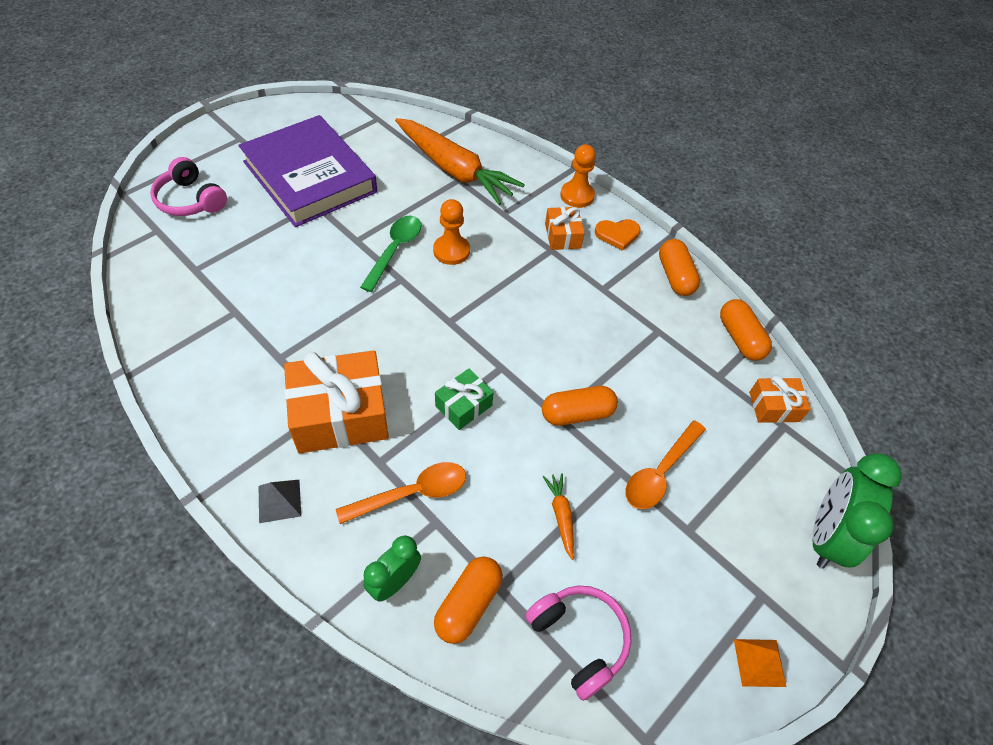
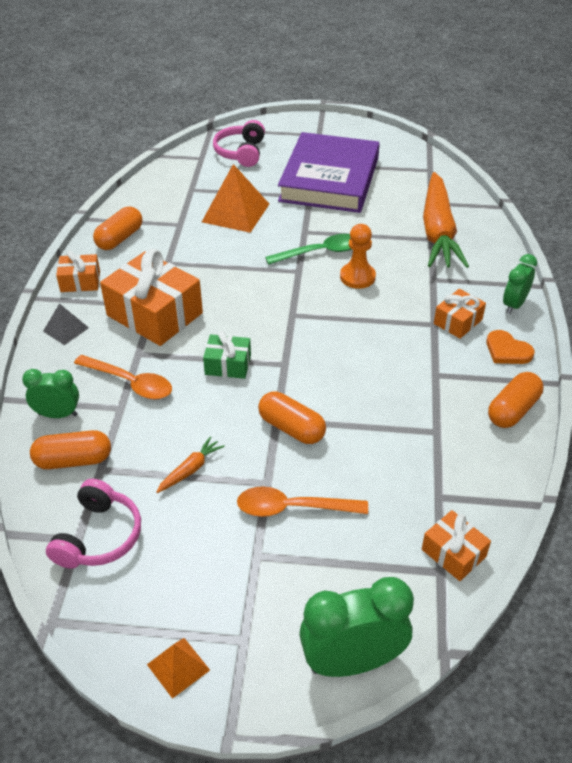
camera: 55 degrees right, 10 degrees down
orange pawn [560,144,596,208] -> green clock [503,254,537,314]
orange capsule [720,299,772,361] -> orange capsule moved to [93,207,142,250]
none -> orange gift [56,250,100,292]
none -> orange pyramid [202,164,269,233]

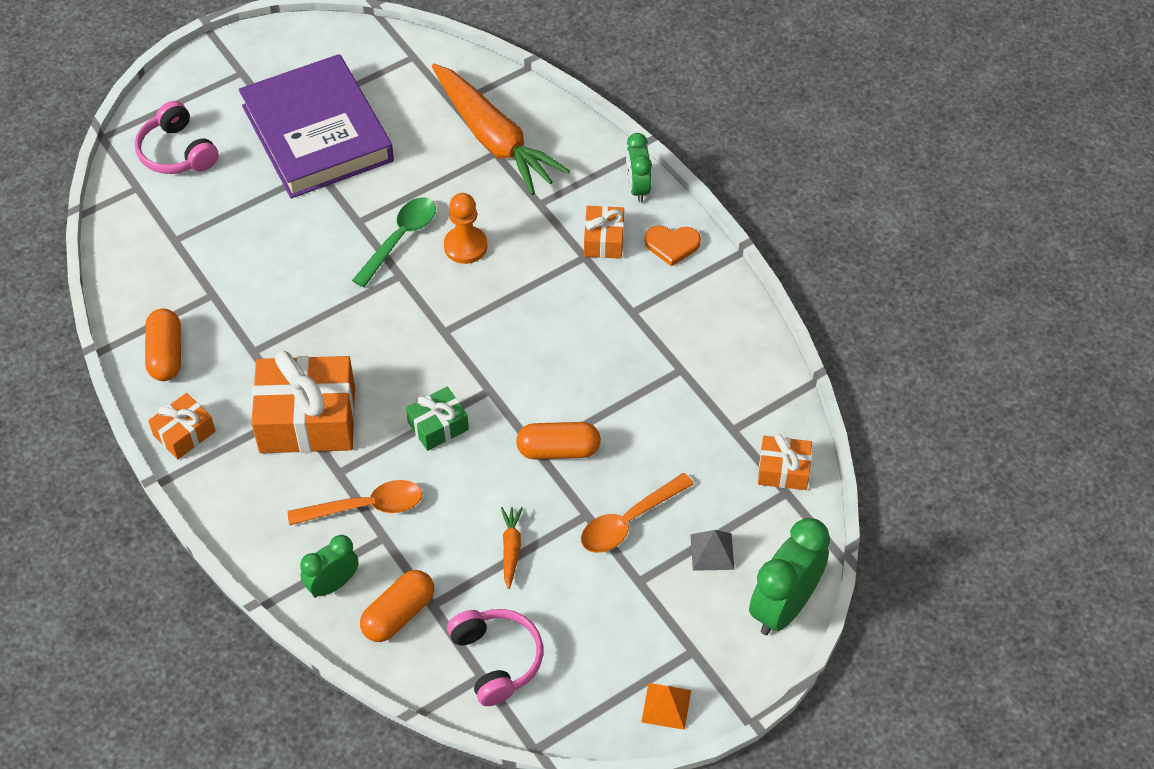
camera: 40 degrees left, 10 degrees up
grey pyramid [43,303,89,345] -> grey pyramid moved to [690,530,734,571]
orange pyramid [202,164,269,233] -> none
orange capsule [488,372,543,428] -> none

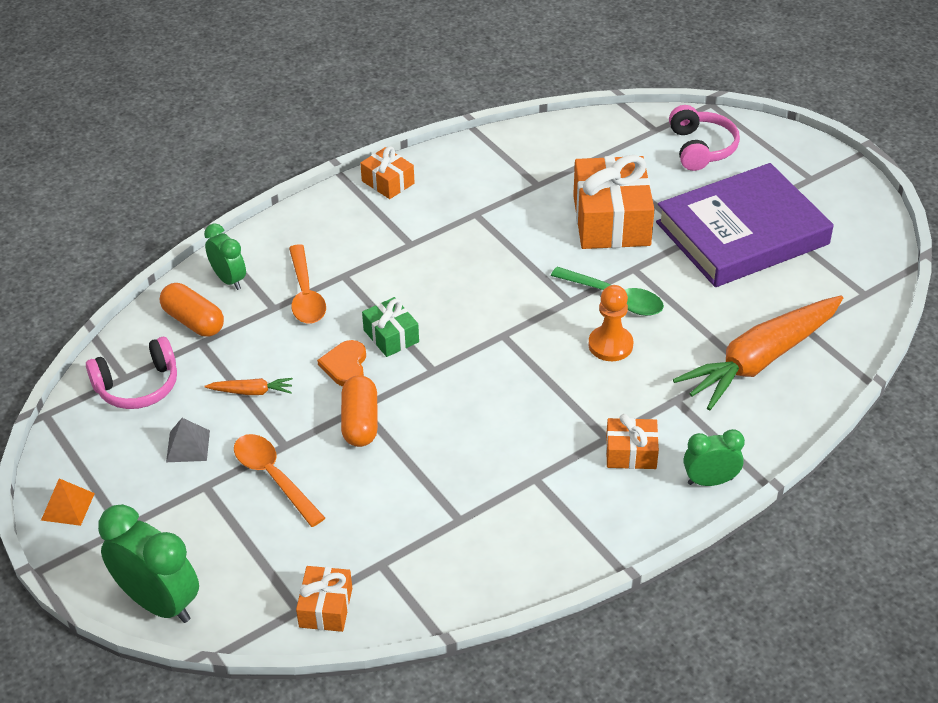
camera: 90 degrees right, 10 degrees down
pink headphones [135,101,219,174] -> pink headphones turned 120 degrees clockwise [669,105,740,171]
orange capsule [145,309,181,381] -> none
orange gift [252,351,355,453] -> orange gift moved to [573,155,655,249]
orange heart [644,225,701,267] -> orange heart moved to [317,340,366,386]
grey pyramid [690,530,734,571] -> grey pyramid moved to [166,418,210,462]

